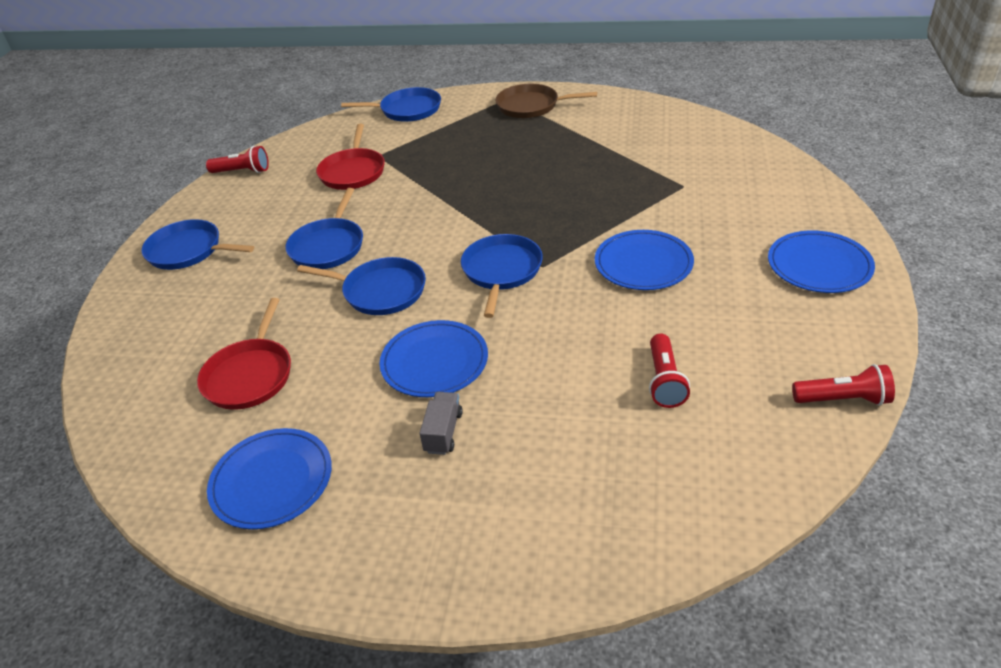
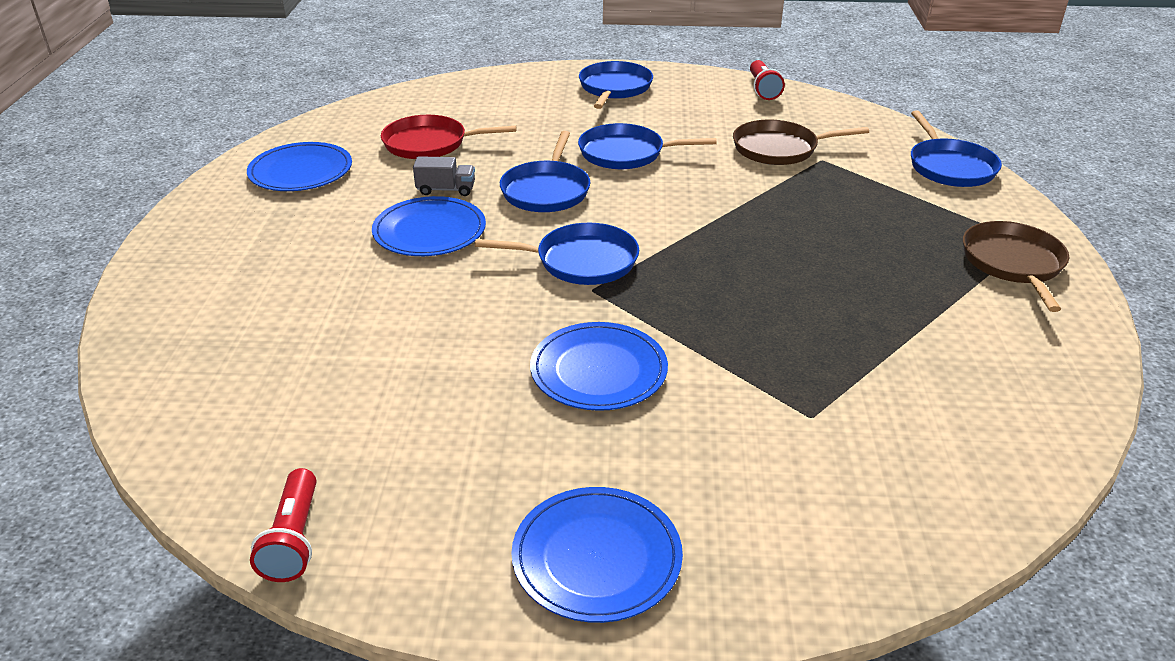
camera: 80 degrees right, 5 degrees down
red pan [316,124,385,190] -> brown pan [733,120,869,165]
grey truck [420,392,463,455] -> grey truck moved to [413,156,475,196]
red flashlight [649,334,690,408] -> none

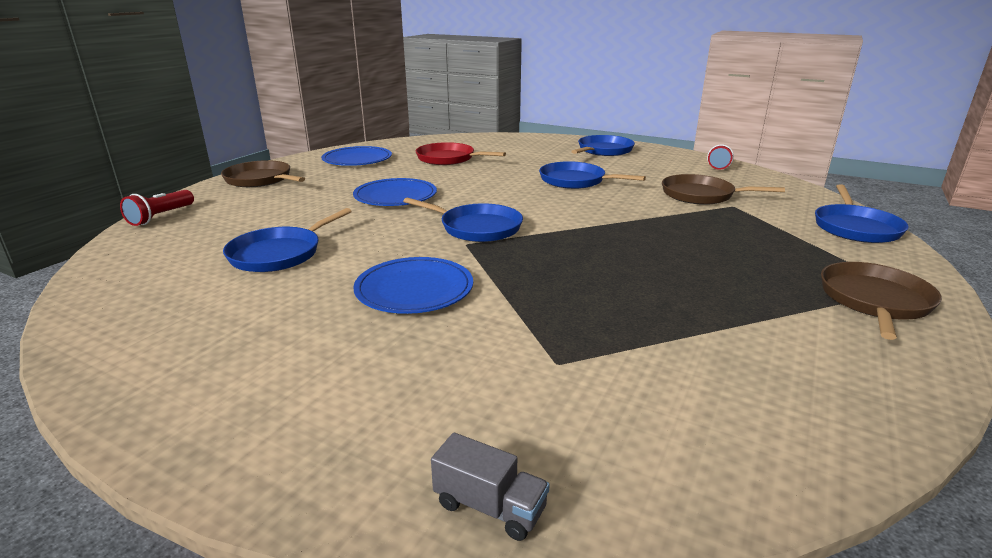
camera: 25 degrees right, 10 degrees down
red flashlight [250,468,316,582] -> red flashlight moved to [120,190,194,226]
grey truck [413,156,475,196] -> grey truck moved to [431,433,550,541]
blue pan [500,131,591,212] -> blue pan moved to [223,208,352,272]
blue plate [511,487,683,623] -> none
none -> brown pan [221,160,305,187]

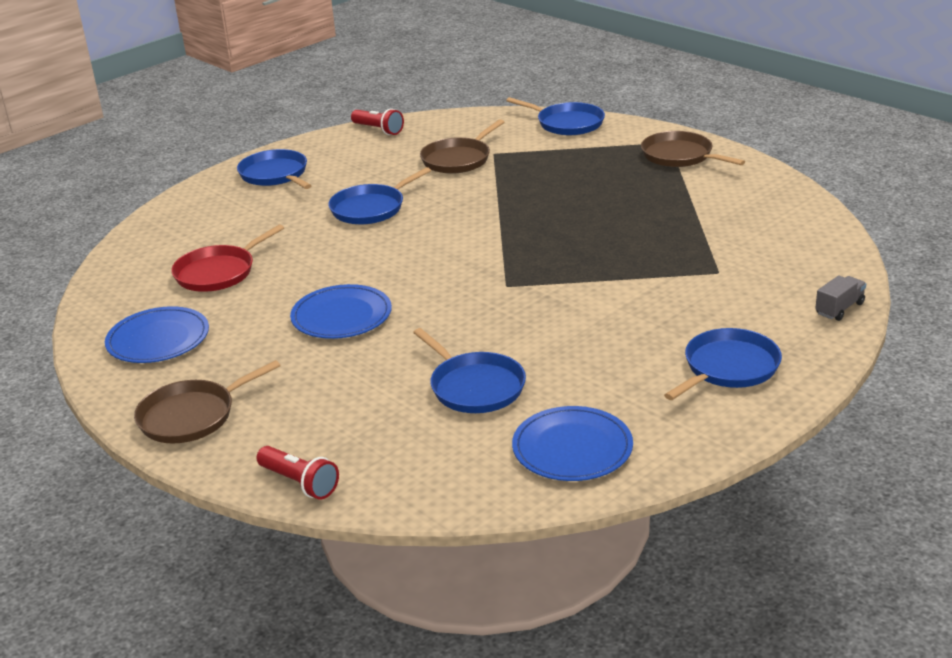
camera: 70 degrees left, 5 degrees up
blue plate [353,257,473,314] -> blue plate moved to [512,406,633,481]
blue pan [403,197,523,242] -> blue pan moved to [664,328,782,400]

